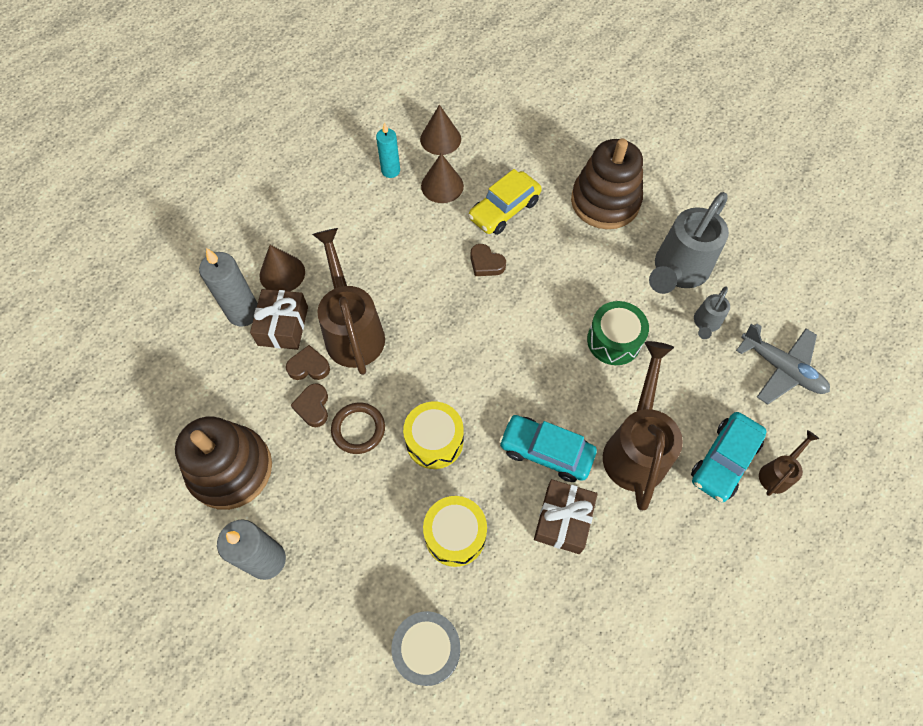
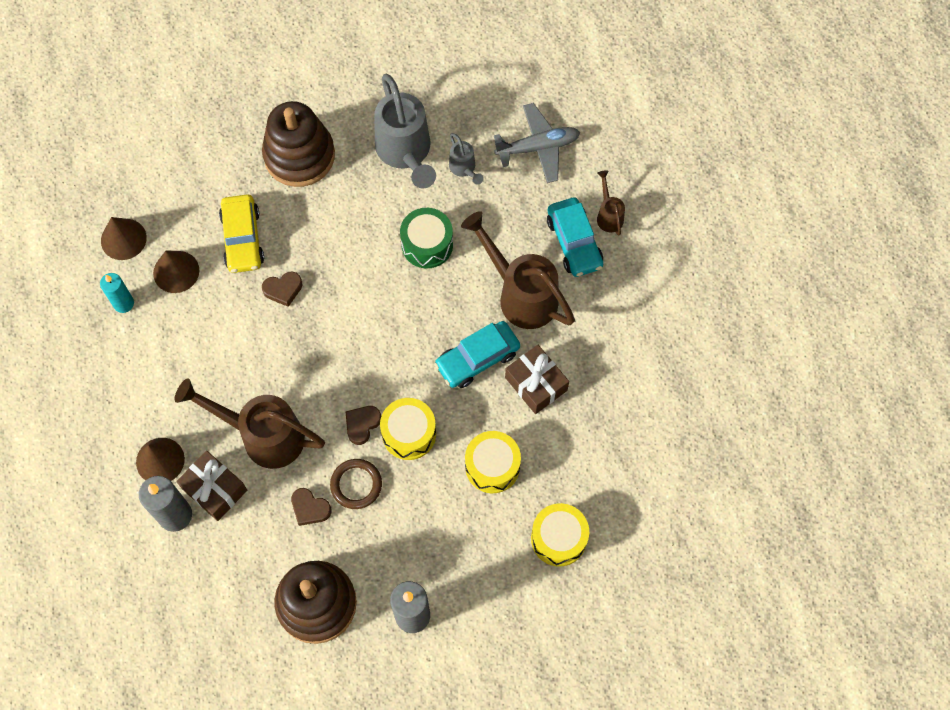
camera: 55 degrees left, 5 degrees up
brown heart [286,345,330,380] -> brown heart moved to [346,406,381,445]
grey drum [391,611,460,686] -> yellow drum [531,503,589,566]

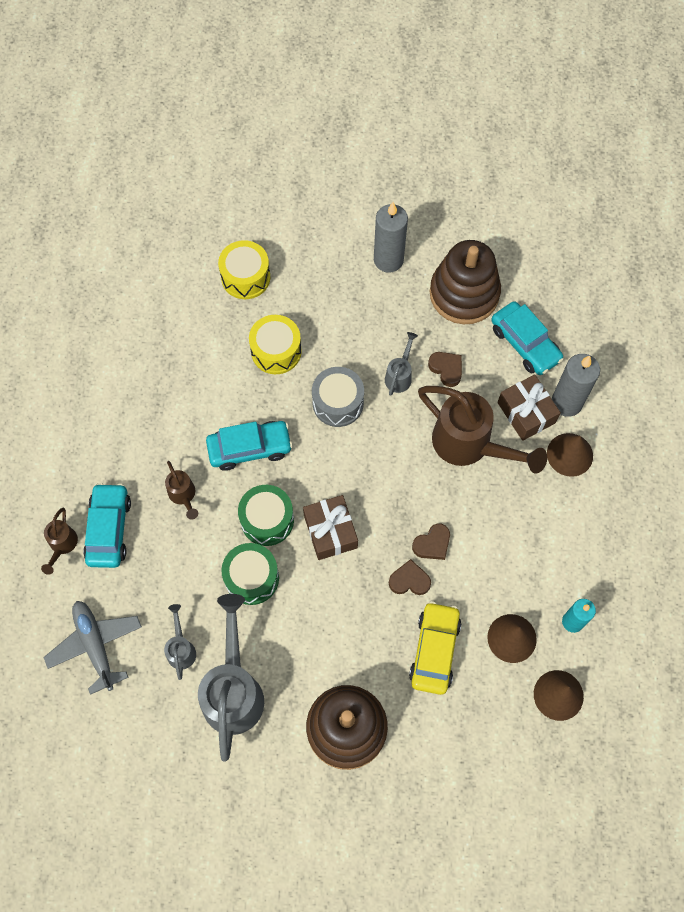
camera: 160 degrees left, 0 degrees up
brown ring [330,459,382,509] -> grey watering can [385,332,418,396]
brown heart [346,406,381,445] -> brown heart moved to [412,524,450,560]
yellow drum [380,398,436,460] -> grey drum [312,367,364,427]
brown watering can [461,211,575,329] -> brown watering can [165,461,198,520], size x0.47
grey plane [494,103,580,183] -> grey plane turned 60 degrees clockwise [43,601,142,695]
brown gift [505,345,569,414] -> brown gift moved to [303,495,358,560]
none -> green drum [238,485,294,546]
none -> turquoise car [491,301,564,375]

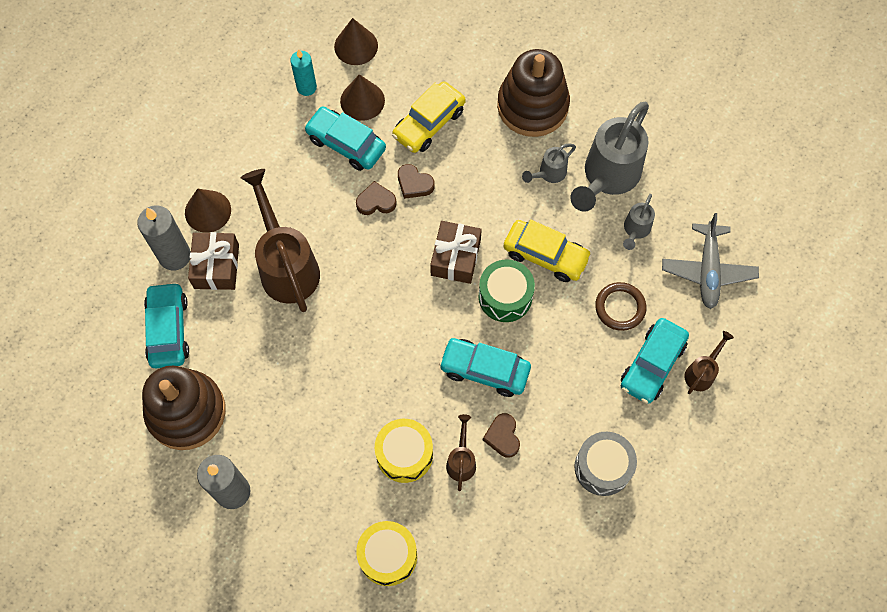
camera: 150 degrees left, 0 degrees up
brown watering can [165,461,198,520] -> brown watering can moved to [446,414,476,491]
green drum [221,543,279,605] -> yellow car [503,220,592,282]
grey drum [312,367,364,427] -> grey drum moved to [574,432,637,496]
grey watering can [385,332,418,396] -> grey watering can moved to [522,143,576,183]
brown heart [428,352,462,387] -> brown heart moved to [483,413,520,458]
none -> turquoise car [304,107,386,171]
none -> brown ring [595,282,646,331]

